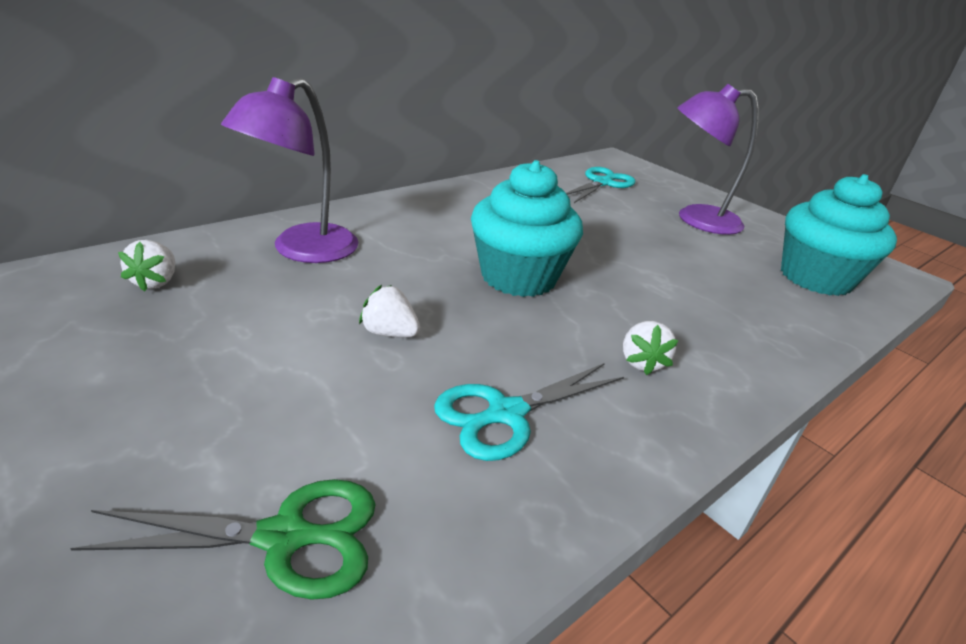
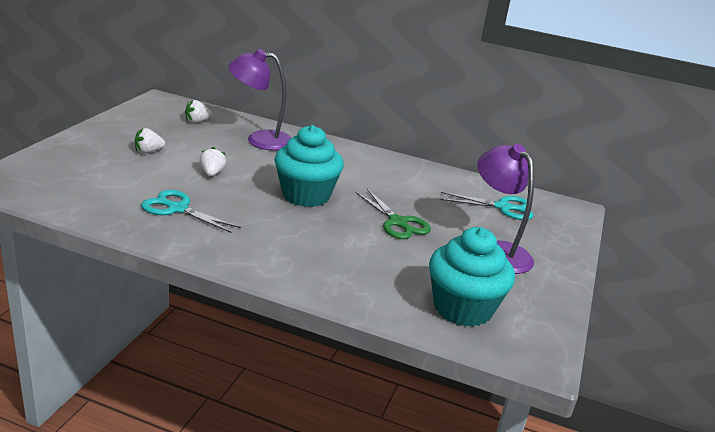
camera: 60 degrees right, 5 degrees down
green scissors [70,479,376,600] -> green scissors moved to [355,189,431,239]
white strawberry [623,321,679,375] -> white strawberry moved to [135,128,165,153]

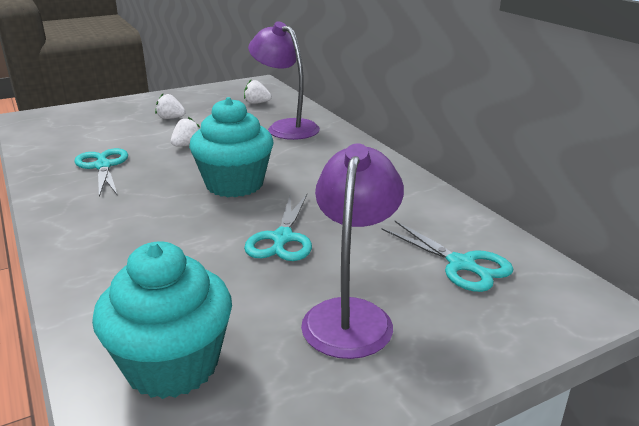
camera: 45 degrees right, 0 degrees up
green scissors [355,189,431,239] -> turquoise scissors [244,194,312,261]

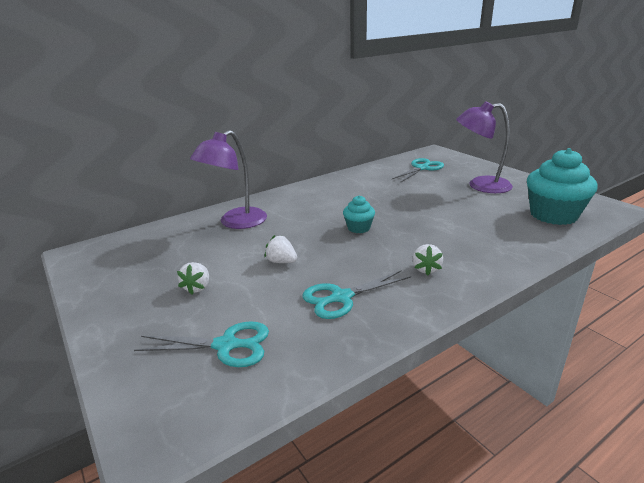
camera: 95 degrees left, 0 degrees up
turquoise cupcake [189,97,274,197] -> turquoise cupcake [343,195,375,233], size x0.50
white strawberry [244,80,272,104] -> white strawberry moved to [412,244,443,275]
turquoise scissors [244,194,312,261] -> turquoise scissors moved to [134,321,269,367]

